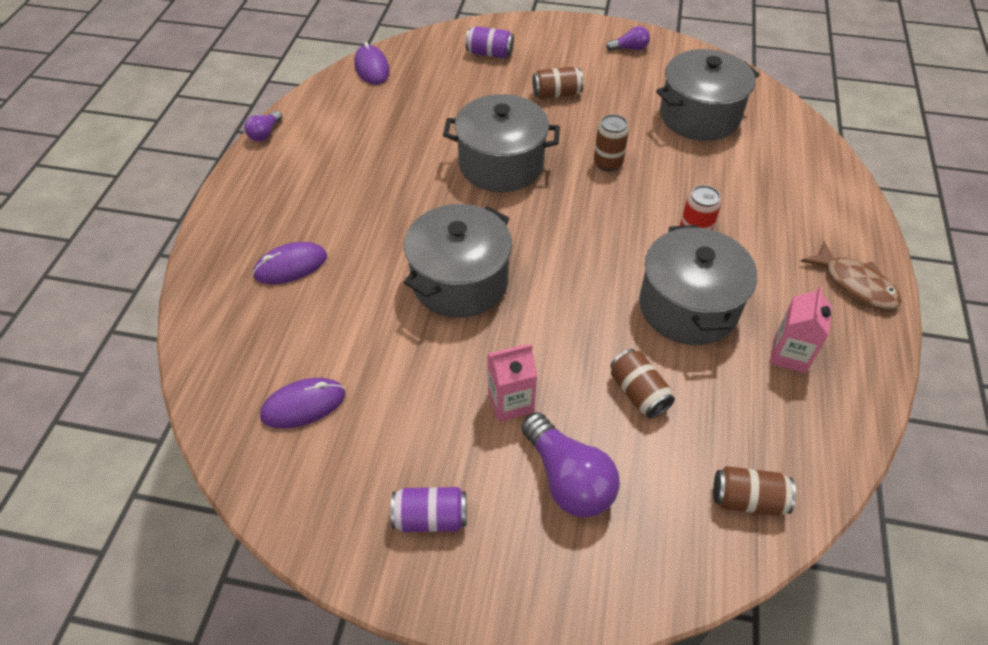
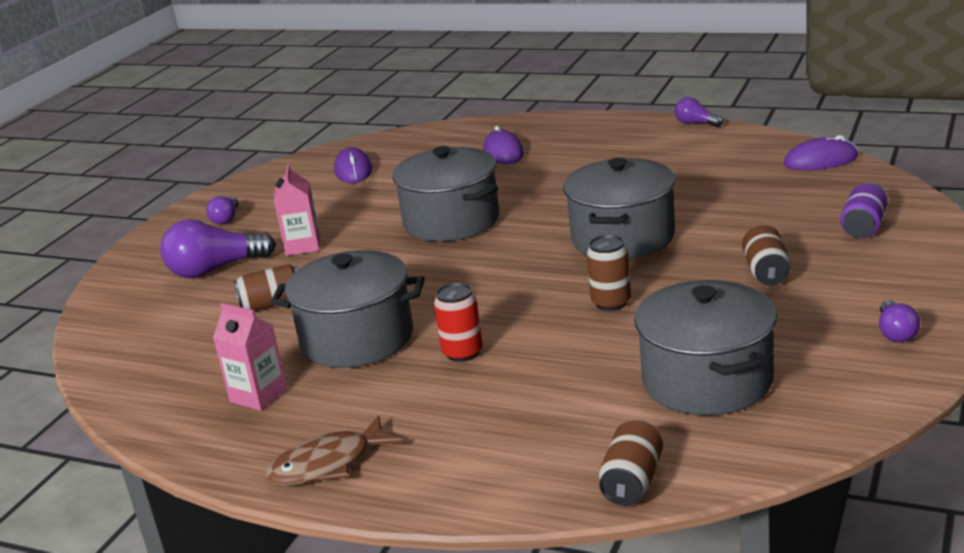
camera: 105 degrees right, 25 degrees down
purple can [391,487,466,532] -> purple light bulb [206,196,239,225]
brown can [713,466,796,516] -> brown can moved to [598,420,663,506]

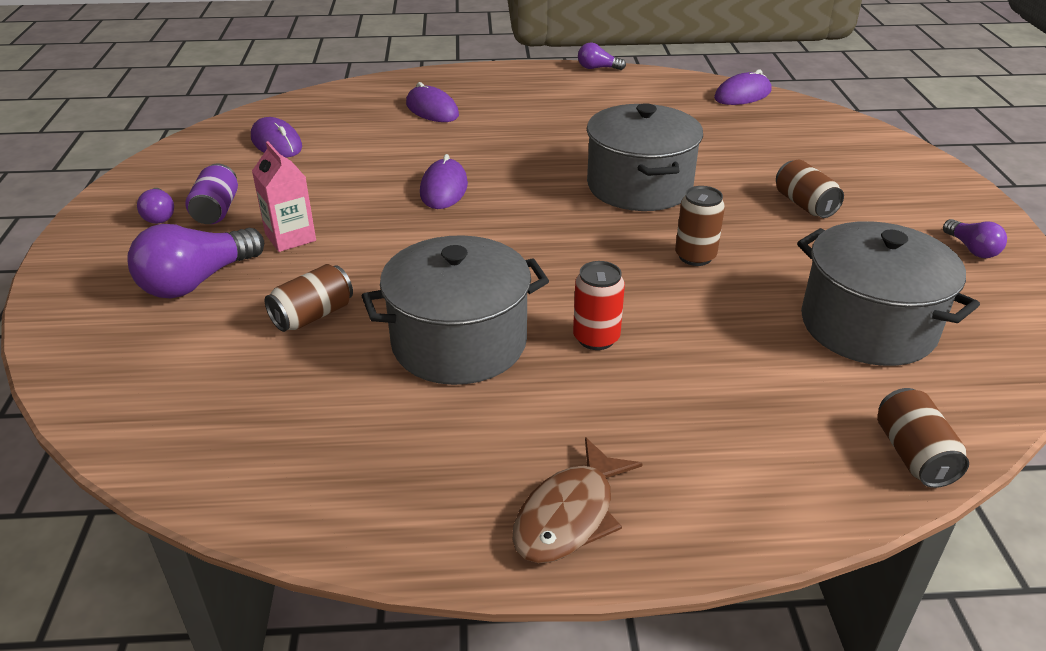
camera: 30 degrees left, 10 degrees up
pink carton [213,303,287,411] -> none
grey pot [392,146,499,242] -> purple mouse [420,154,468,209]
purple can [840,182,888,238] -> purple can moved to [185,164,238,224]

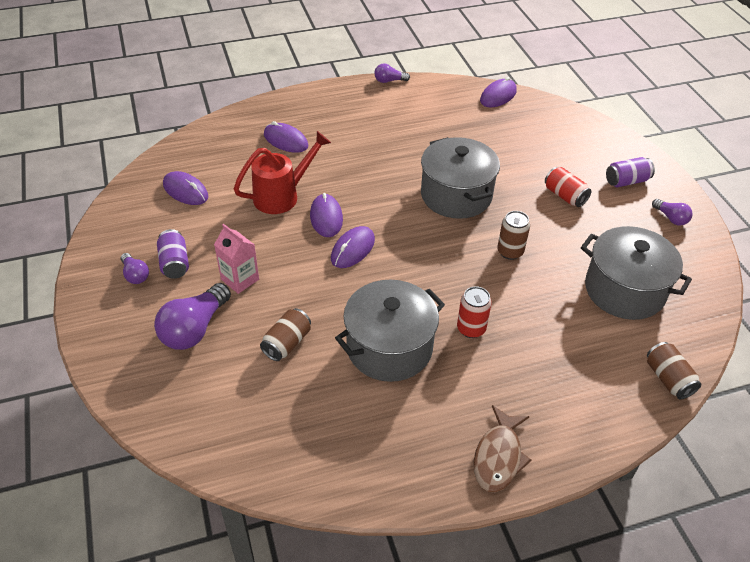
camera: 15 degrees left, 10 degrees up
brown can [776,160,844,218] -> red can [545,167,591,207]
none -> red watering can [234,131,331,214]
none -> purple mouse [331,226,375,268]
none -> purple can [606,157,655,187]

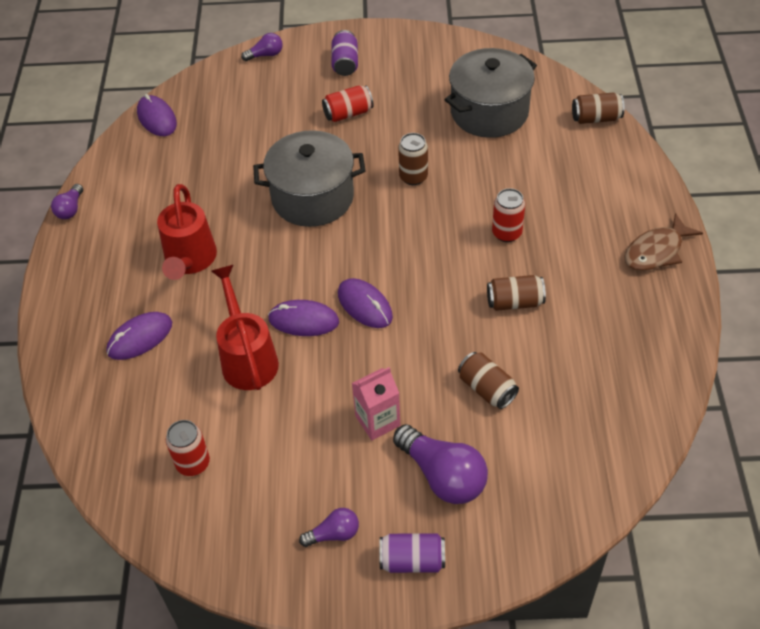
camera: 70 degrees left, 5 degrees up
purple can [157,229,189,279] -> purple can moved to [379,533,445,573]
purple mouse [163,171,208,205] -> red can [166,420,210,476]
grey pot [335,280,445,382] -> brown can [487,275,546,311]
brown fish [474,405,531,492] -> brown fish turned 105 degrees clockwise [624,213,703,271]
purple light bulb [652,199,693,226] -> purple light bulb moved to [241,33,283,61]
none -> red watering can [157,184,217,280]

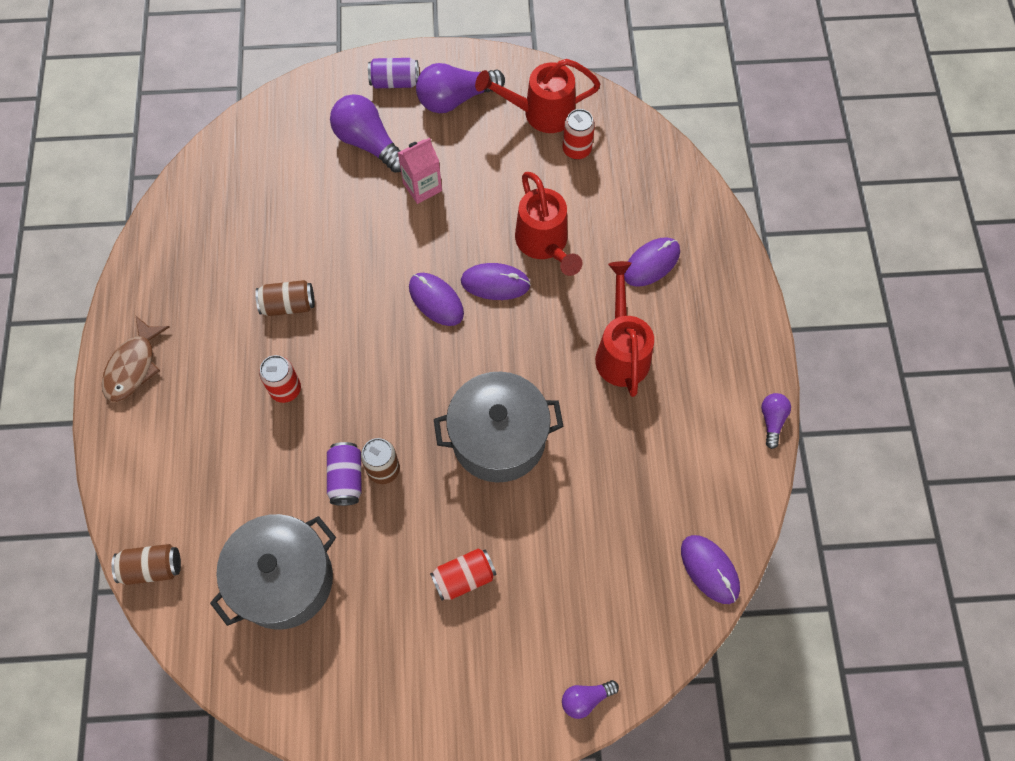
camera: 175 degrees right, 15 degrees up
purple light bulb [299,508,359,547] -> purple light bulb [416,63,505,113], size x1.90
purple can [331,30,358,76] -> purple can moved to [327,442,362,506]
brown can [458,352,519,409] -> none
brown fish [624,213,703,271] -> brown fish turned 150 degrees clockwise [102,315,170,402]
none -> red watering can [475,59,601,133]

